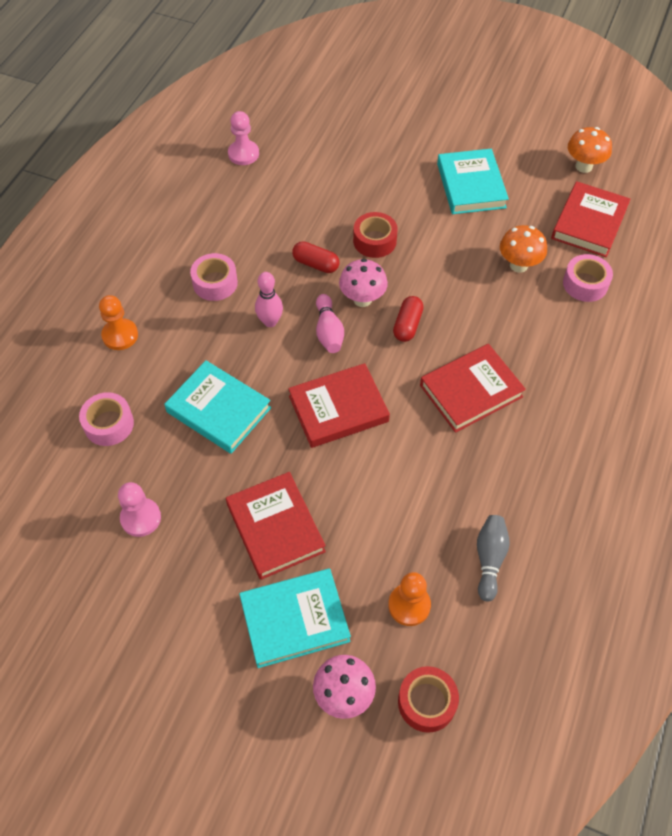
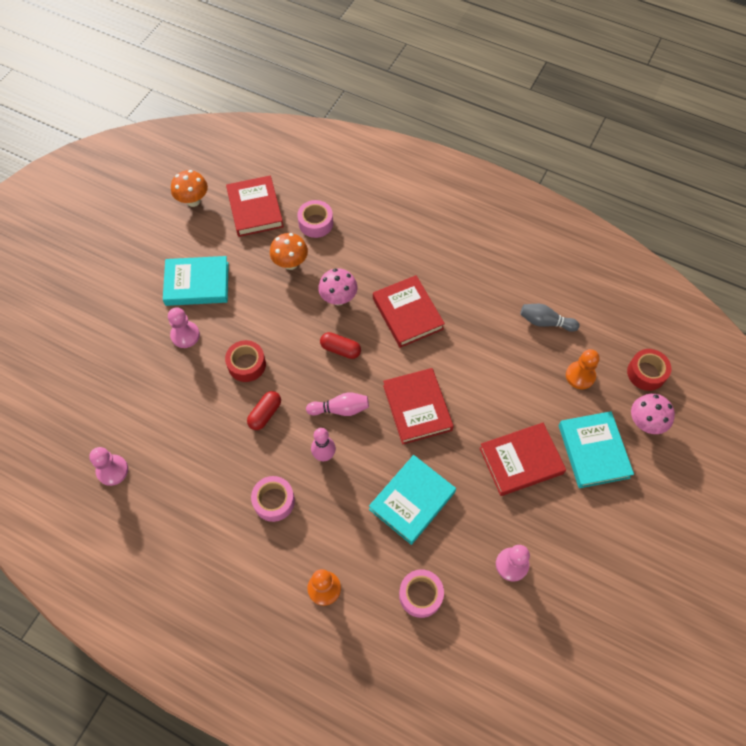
camera: 85 degrees left, 5 degrees up
pink mushroom [339,259,388,307] -> pink mushroom moved to [318,268,357,305]
red book [551,181,631,257] -> red book turned 45 degrees clockwise [226,175,284,237]
none -> pink pawn [168,307,200,348]

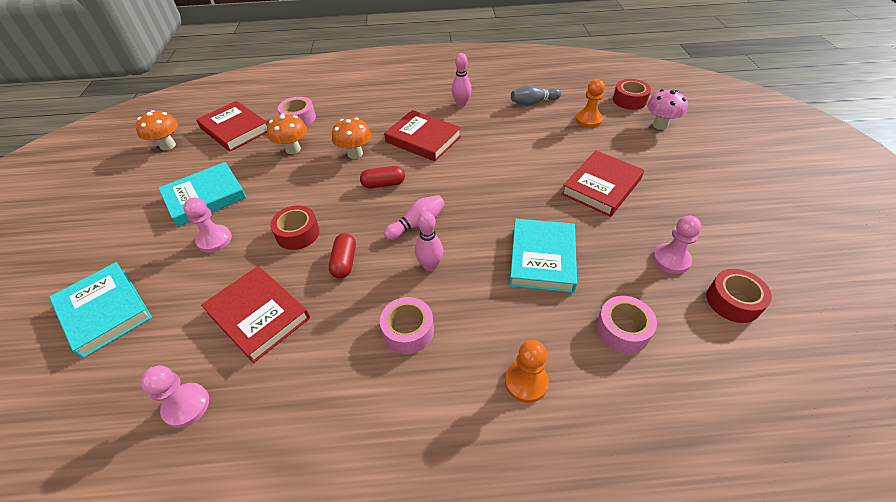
camera: 30 degrees left, 15 degrees down
pink mushroom [318,268,357,305] -> orange mushroom [332,117,371,159]
red book [383,368,454,444] -> red book moved to [201,266,310,363]
turquoise book [559,411,634,488] -> turquoise book moved to [49,262,152,358]
none -> pink bowling pin [452,53,472,107]
none -> red tape [707,269,772,323]

